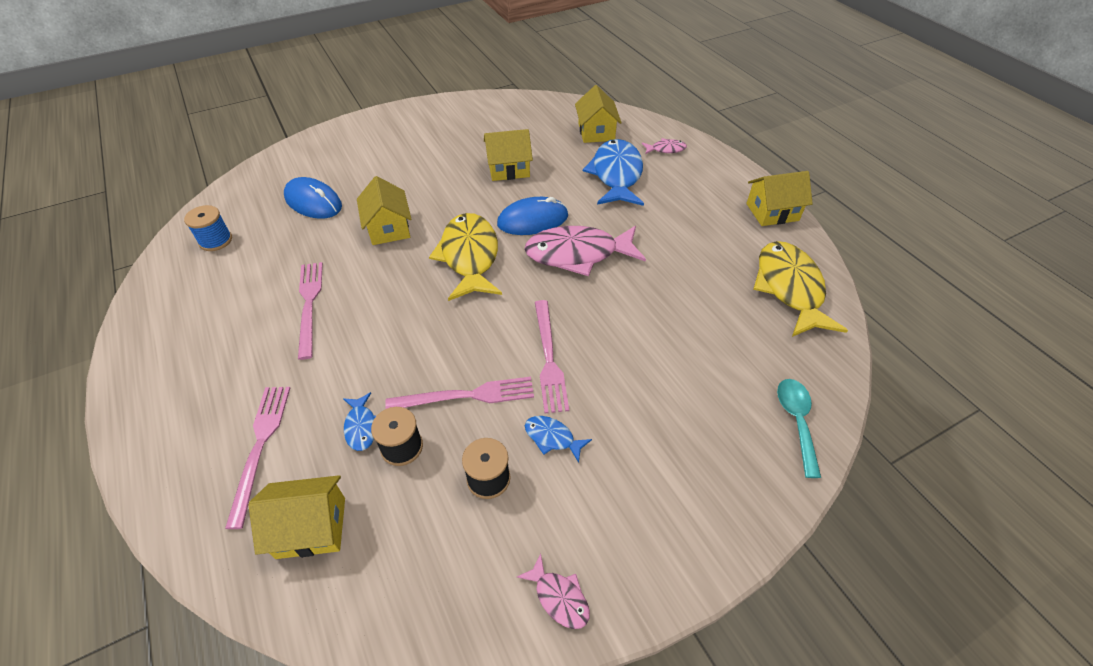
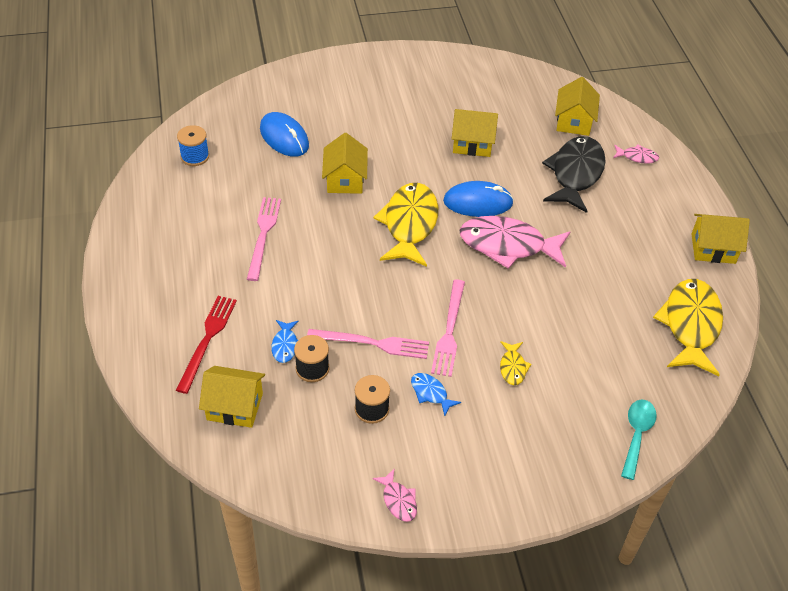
camera: 15 degrees right, 0 degrees up
pink fork [225,387,290,529] -> red fork [176,296,237,394]
blue fish [583,139,644,206] -> black fish [542,136,606,213]
none -> yellow fish [500,341,532,385]

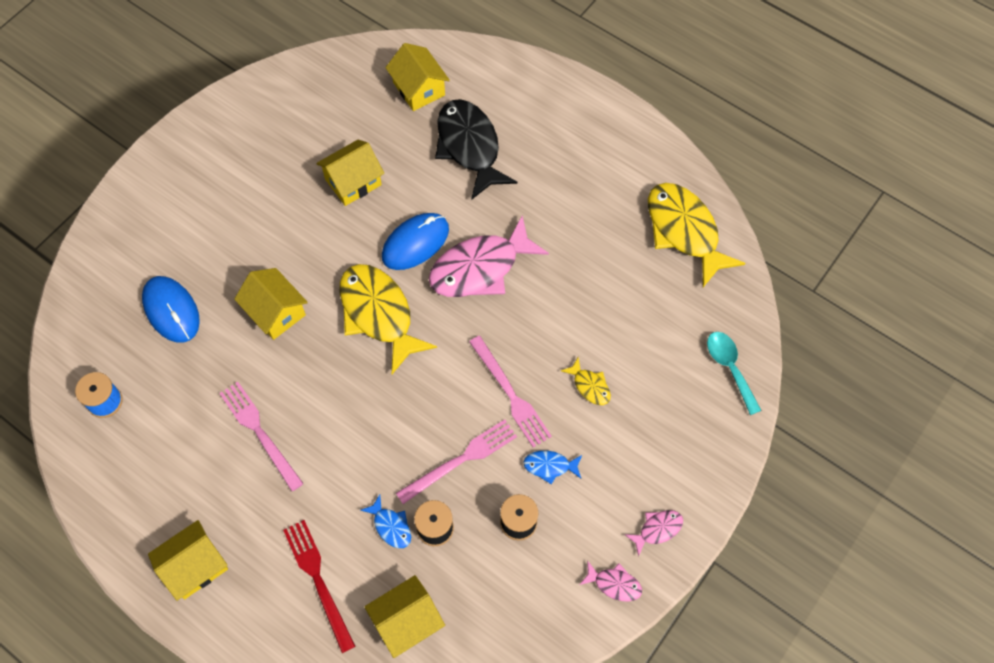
camera: 40 degrees left, 15 degrees up
blue mouse [260,112,309,157] -> blue mouse turned 45 degrees clockwise [142,276,200,343]
pink fish [613,144,659,164] -> pink fish moved to [624,510,683,557]
yellow house [692,214,750,264] -> yellow house moved to [148,520,228,601]

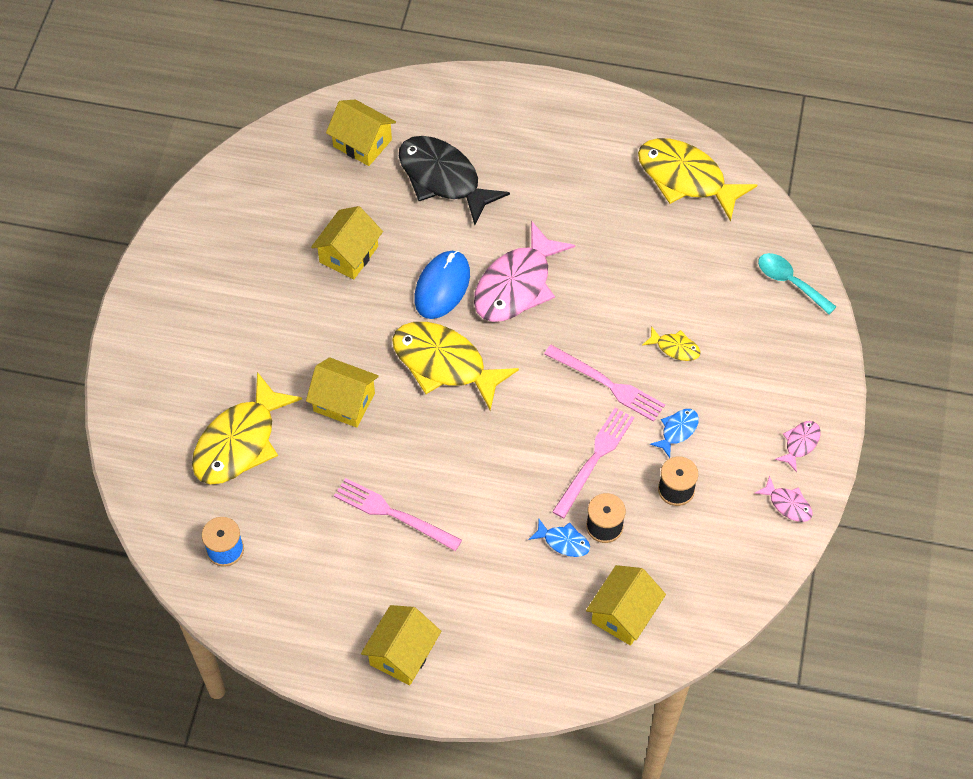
camera: 25 degrees left, 5 degrees down
blue mouse [142,276,200,343] -> yellow fish [192,372,302,484]
red fork [283,520,355,653] -> none
blue fish [523,451,582,485] -> blue fish turned 150 degrees clockwise [650,409,699,458]
pink fish [579,560,642,602] -> pink fish turned 45 degrees clockwise [754,475,813,522]

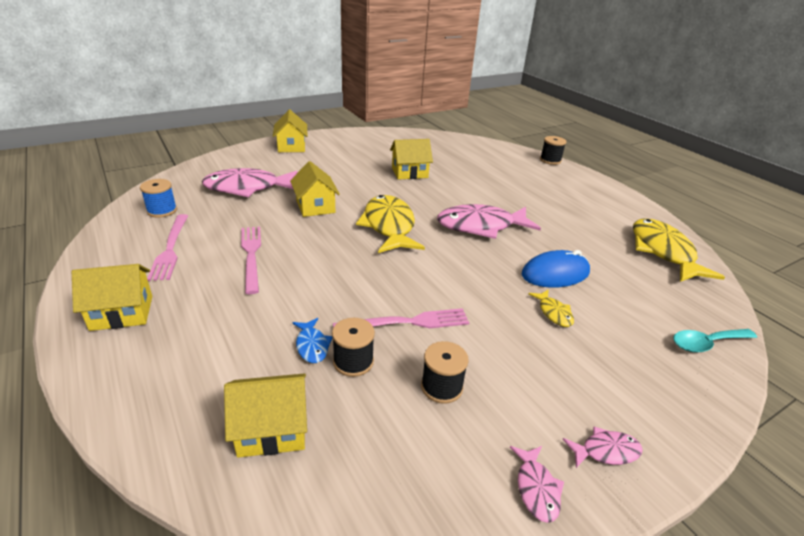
camera: 45 degrees right, 25 degrees down
yellow fish [192,372,302,484] -> pink fish [202,168,297,197]
yellow house [326,100,396,166] -> yellow house moved to [273,110,307,152]
black fish [399,136,510,225] -> none
blue mouse [414,250,470,319] -> blue mouse moved to [521,250,590,288]
pink fork [544,345,665,422] -> pink fork moved to [147,214,188,281]
blue fish [650,409,699,458] -> none
turquoise spoon [758,253,836,314] -> turquoise spoon turned 105 degrees counterclockwise [673,329,757,353]
none -> black spool [540,136,566,165]

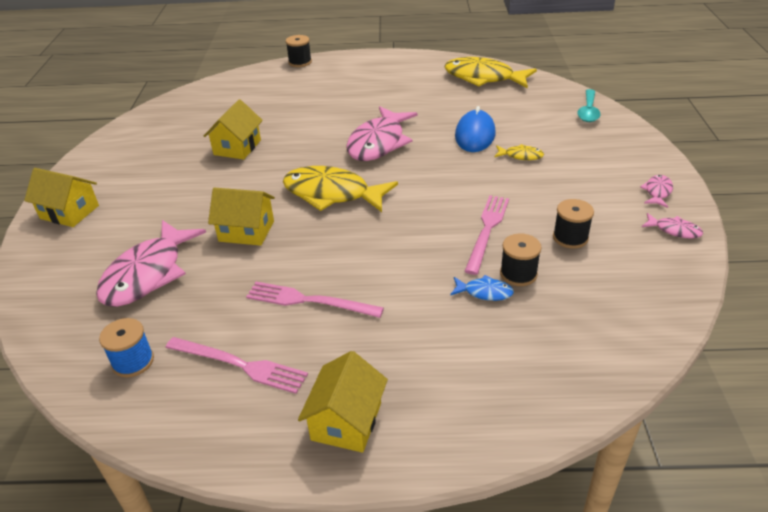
camera: 55 degrees left, 5 degrees up
yellow house [224,373,307,458] -> none

